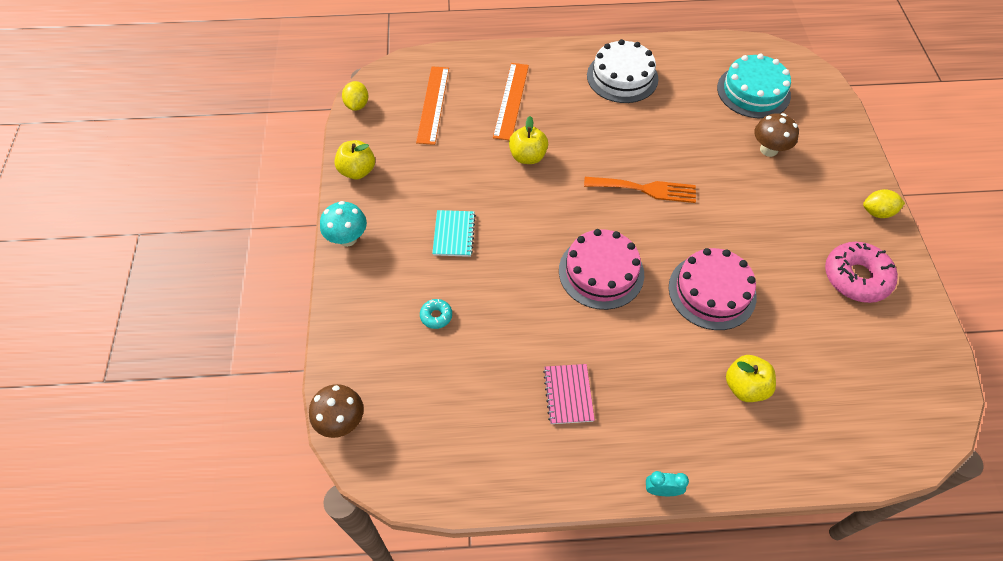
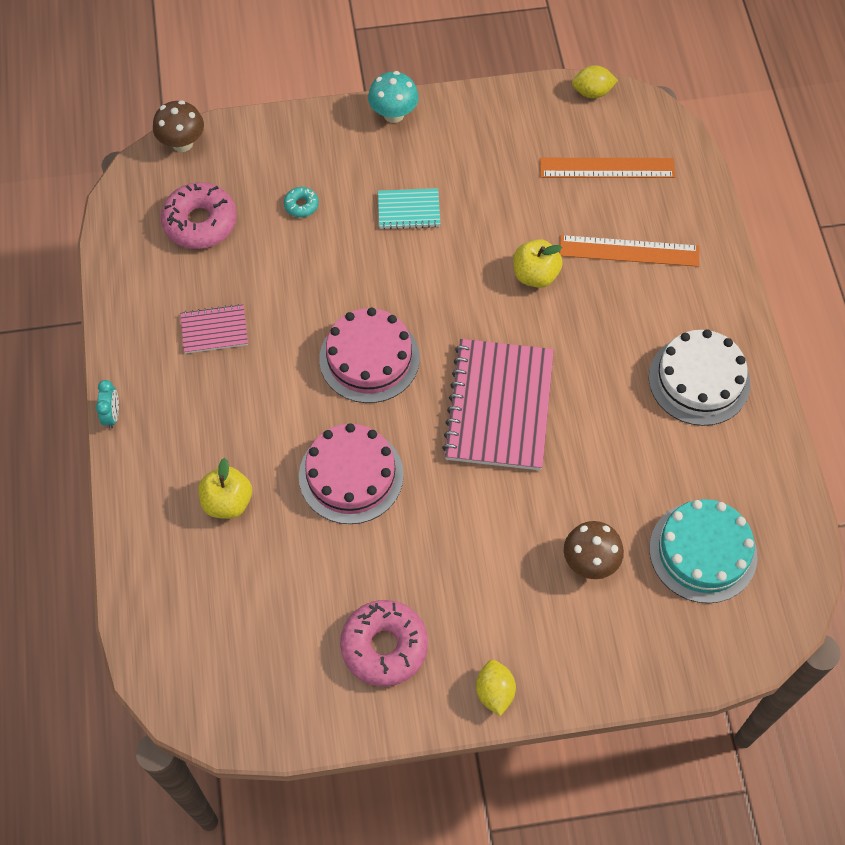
camera: 85 degrees right, 5 degrees up
yellow apple [334,140,375,179] -> none
orange fork [584,177,696,203] -> pink notebook [442,339,554,470]
none -> pink donut [161,182,237,249]

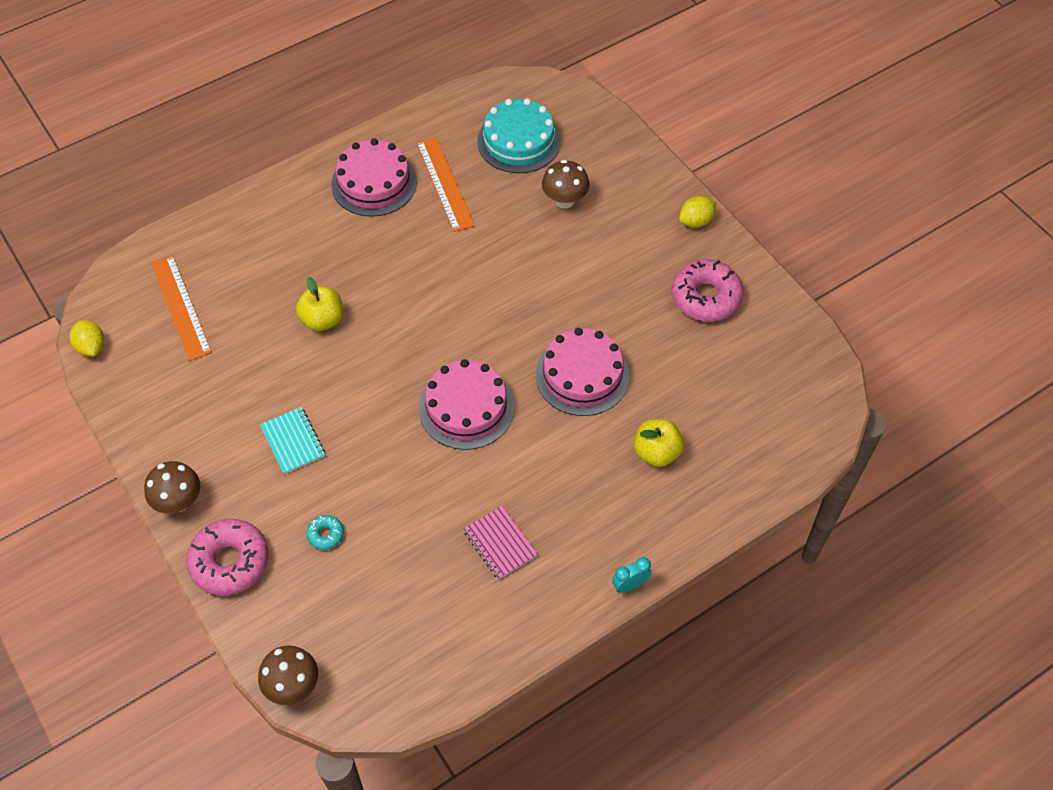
camera: 115 degrees left, 5 degrees down
pink donut [161,182,237,249] -> pink donut moved to [186,519,269,596]
turquoise mushroom [368,71,419,123] -> brown mushroom [144,461,200,514]
pink notebook [442,339,554,470] -> none
orange ruler [560,235,699,267] -> orange ruler moved to [416,137,475,232]
white cake [649,329,750,426] -> pink cake [331,138,417,217]

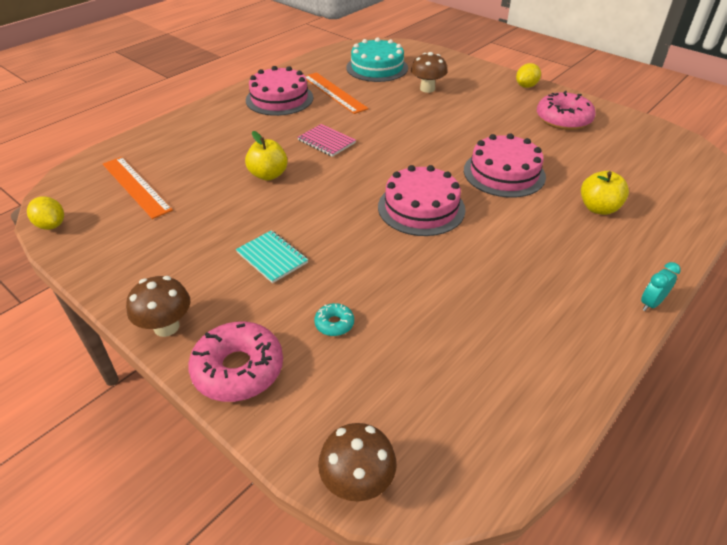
camera: 15 degrees left, 15 degrees down
pink notebook [463,506,538,580] -> pink notebook moved to [298,124,356,157]

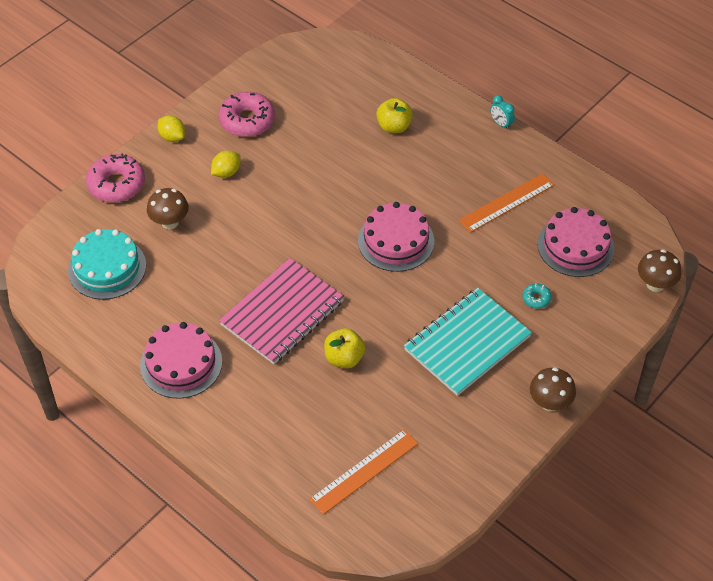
camera: 90 degrees left, 10 degrees up
yellow lemon [27,196,64,230] -> yellow lemon moved to [211,150,241,178]
pink donut [188,322,283,402] -> pink donut moved to [86,153,145,202]
turquoise notebook [236,230,308,283] -> turquoise notebook [404,288,532,396], size x2.03
pink notebook [298,124,356,157] -> pink notebook [219,258,344,364], size x2.03
orange ruler [305,72,368,114] -> orange ruler moved to [459,173,555,233]
pink cake [464,133,546,198] -> pink cake moved to [537,207,615,277]

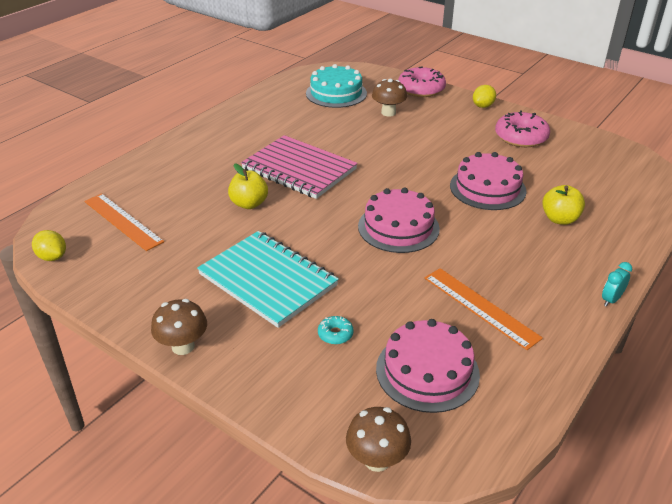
camera: 85 degrees right, 15 degrees down
pink cake [140,322,222,398] -> pink cake moved to [450,152,527,210]
yellow lemon [211,150,241,178] -> yellow lemon moved to [32,230,66,261]

